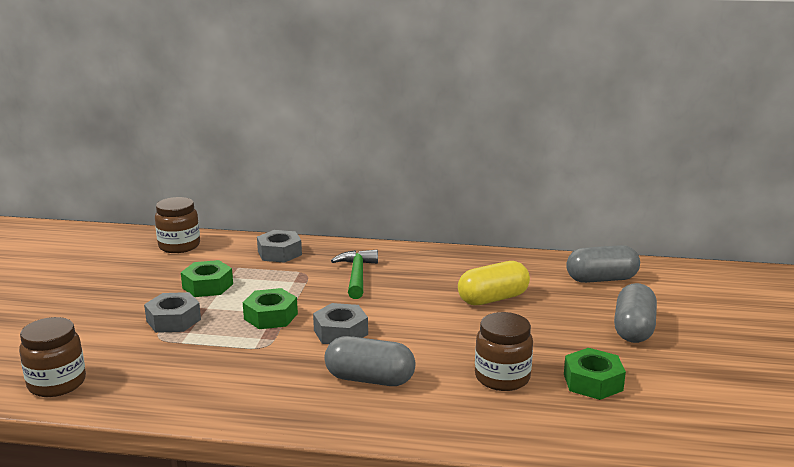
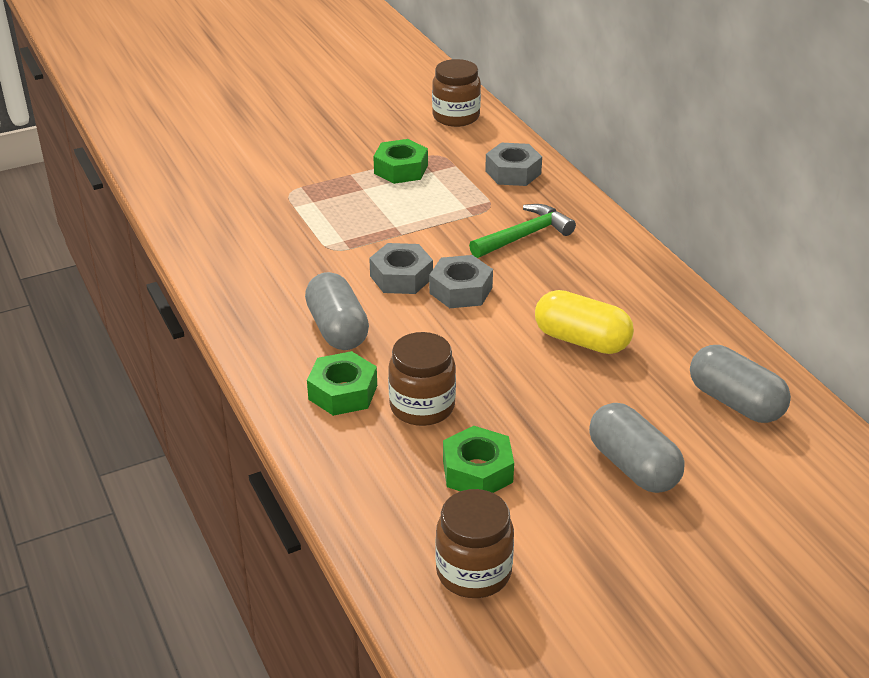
camera: 55 degrees right, 15 degrees up
brown jar [19,317,86,397] -> brown jar moved to [435,489,514,598]
grey nut [144,292,201,333] -> grey nut moved to [429,255,493,308]
green nut [243,288,298,329] -> green nut moved to [307,351,377,416]
grey capsule [614,283,657,343] -> grey capsule turned 75 degrees clockwise [589,403,684,493]

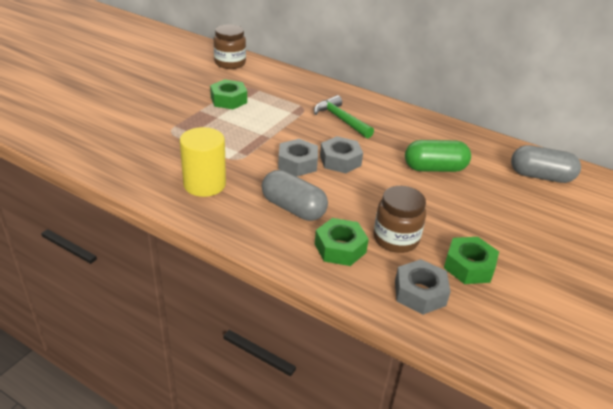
camera: 35 degrees left, 0 degrees up
brown jar [435,489,514,598] -> none
green hammer [469,204,576,258] -> green hammer turned 60 degrees counterclockwise [314,95,374,139]
grey nut [485,143,542,186] -> grey nut moved to [395,259,451,315]
yellow capsule [535,290,634,354] -> green capsule [405,140,471,172]
grey capsule [589,403,684,493] -> none
none -> yellow cylinder [180,127,226,197]

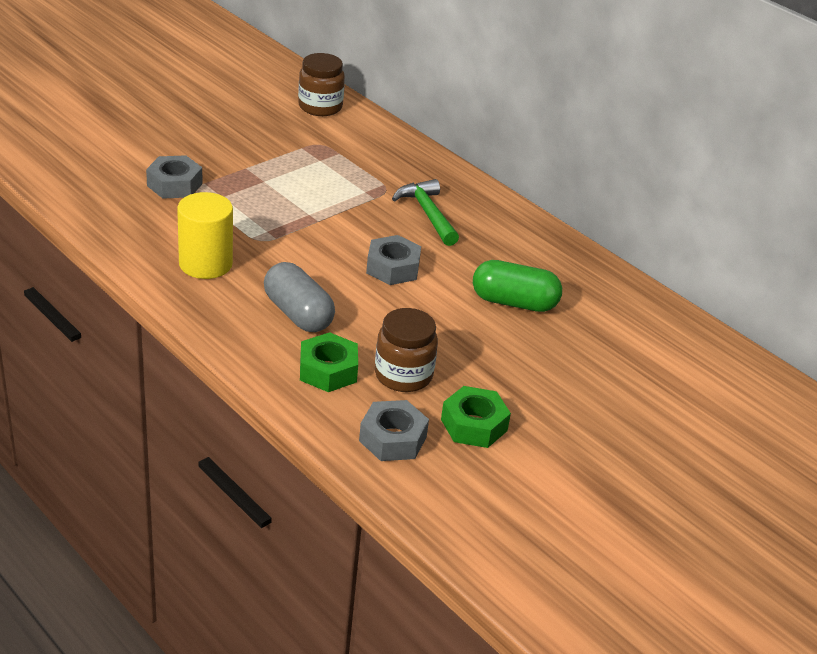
camera: 15 degrees right, 0 degrees up
green nut [210,79,247,109] -> none
grey nut [278,139,318,176] -> grey nut moved to [146,155,202,199]
grey capsule [511,145,581,183] -> none

